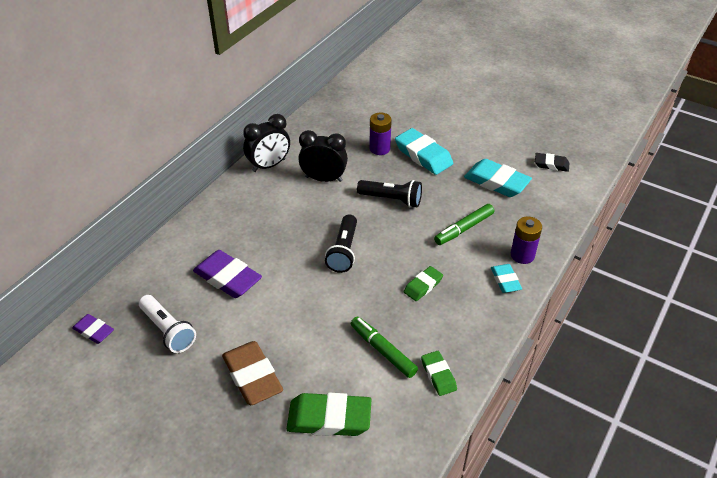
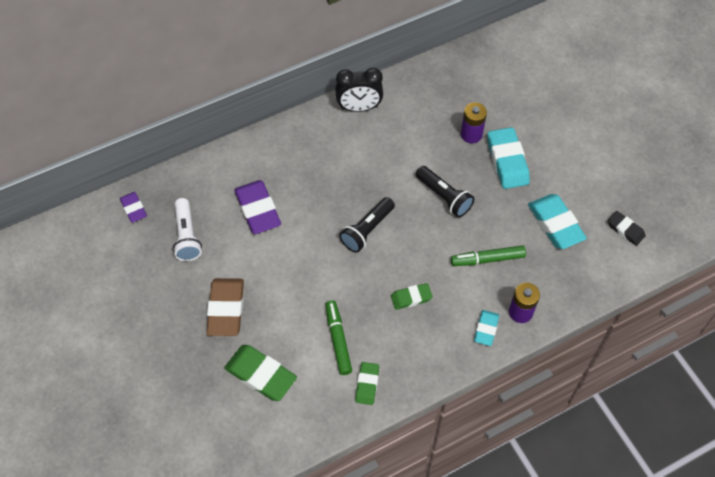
camera: 30 degrees right, 15 degrees up
black clock [298,130,348,182] -> none

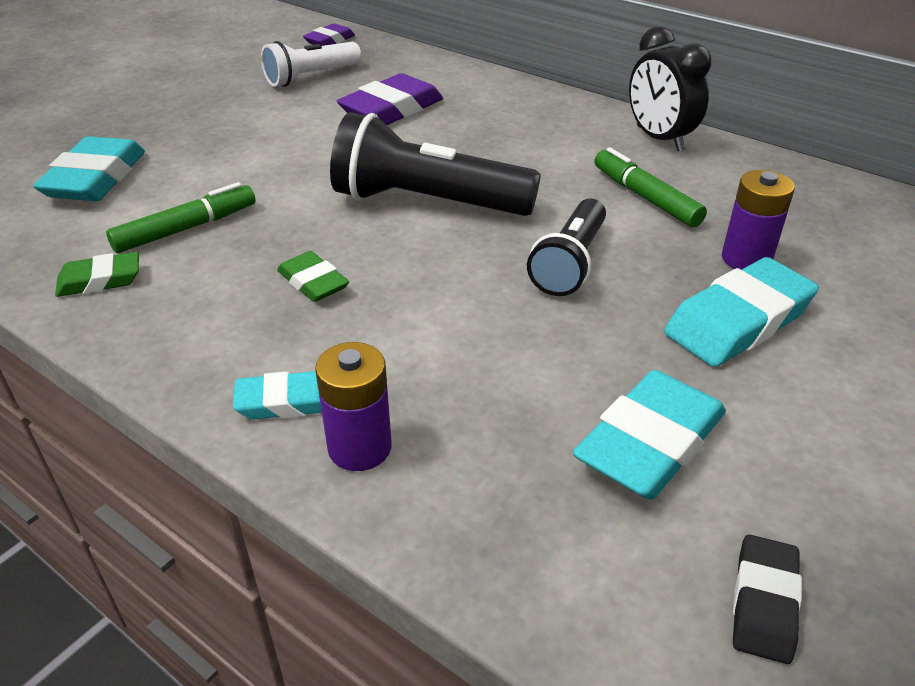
camera: 65 degrees right, 20 degrees down
brown eraser [206,278,244,336] -> none
green eraser [224,345,297,401] -> turquoise eraser [33,136,145,201]
black flashlight [339,197,395,253] -> black flashlight [330,112,541,216], size x1.57
green marker [451,245,526,266] -> green marker moved to [594,148,707,227]

